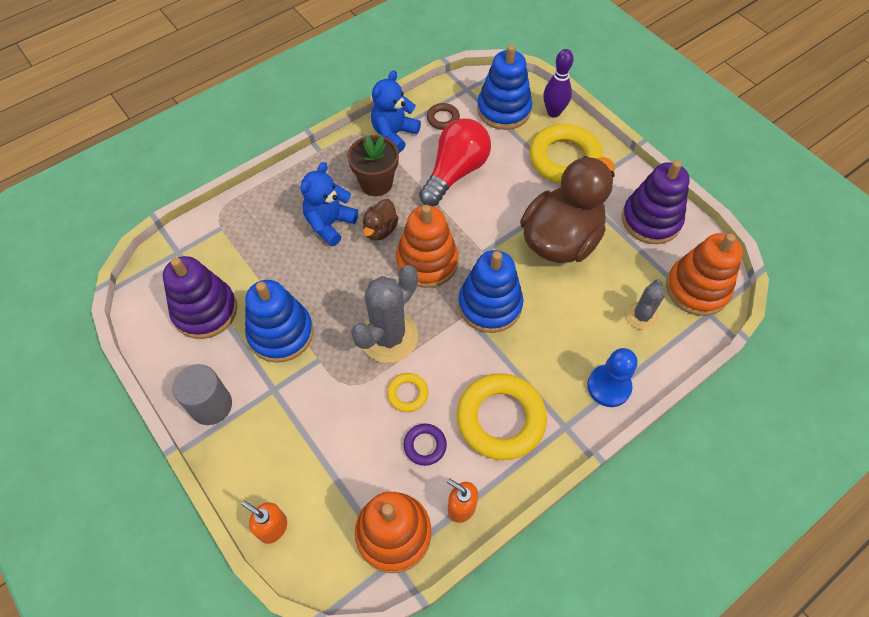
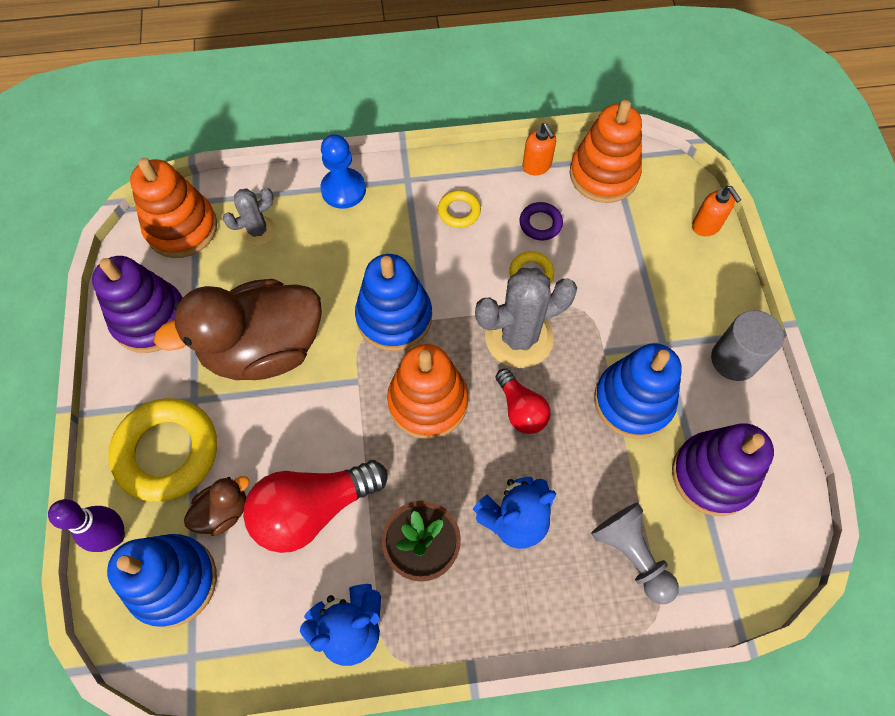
camera: 150 degrees left, 5 degrees up
brown duck [363,199,399,241] -> brown duck moved to [184,476,249,536]
brown ring [427,103,460,130] -> none
yellow ring [457,373,547,460] -> yellow ring [438,190,481,228], size x0.47
none -> red light bulb [496,368,551,434]
none -> grey pawn [591,503,679,604]

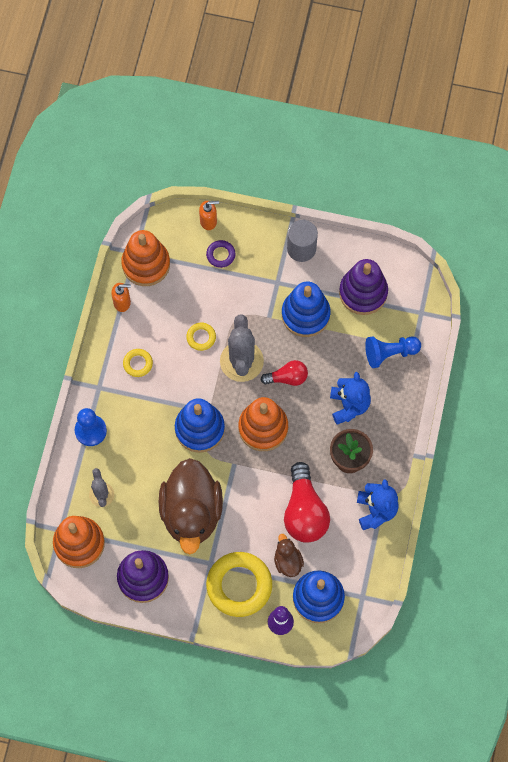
camera: 70 degrees left, 5 degrees up
purple ring [519,202,563,241] -> purple ring moved to [206,240,235,268]
grey pawn [591,503,679,604] -> blue pawn [365,336,421,368]

